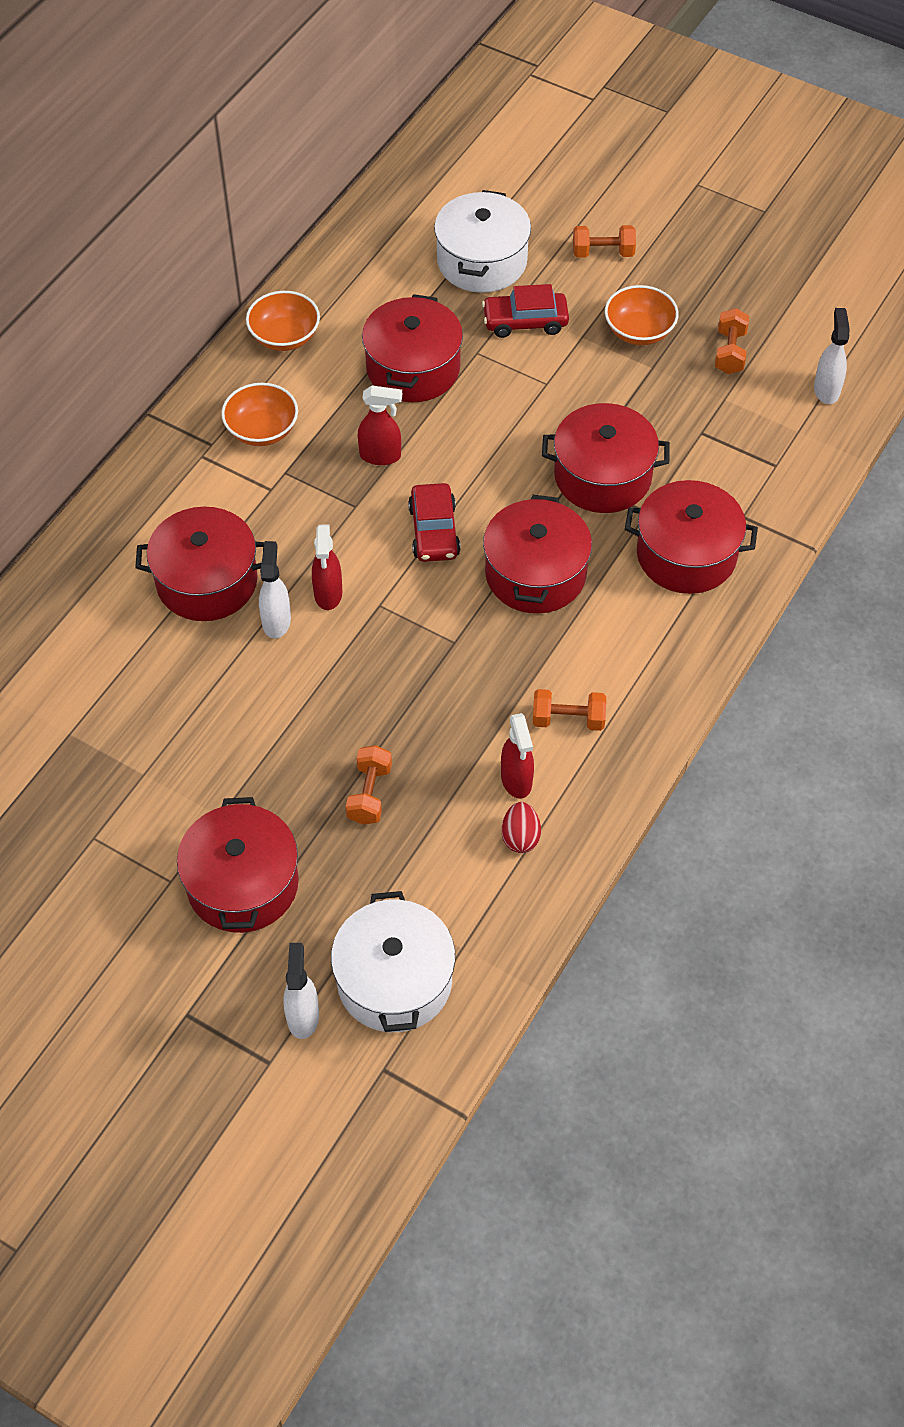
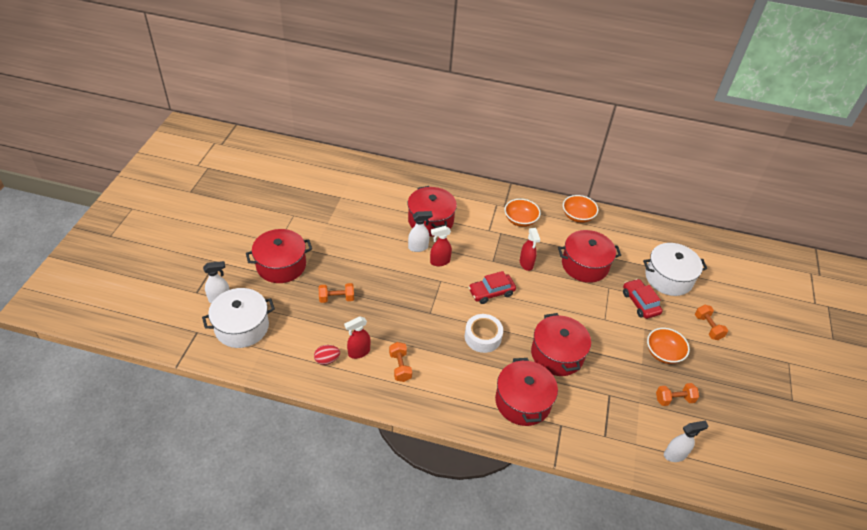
camera: 70 degrees right, 10 degrees down
red pot [483,495,592,614] -> white tape [464,314,503,353]

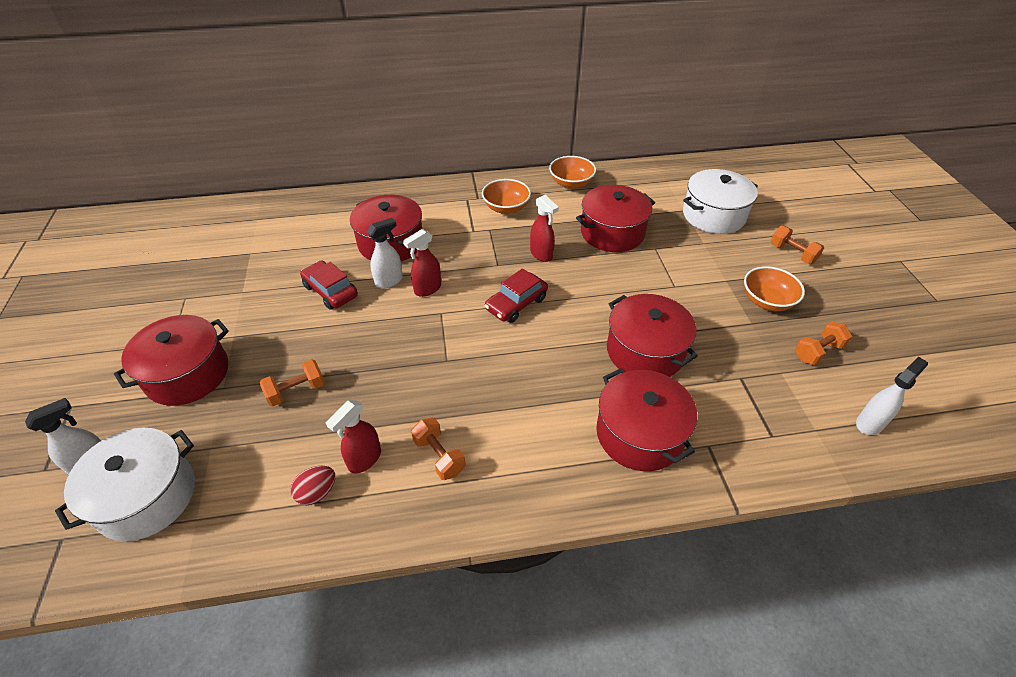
camera: 20 degrees left, 0 degrees up
white tape [464,314,503,353] -> none
red car [623,279,662,319] -> red car moved to [300,260,358,310]

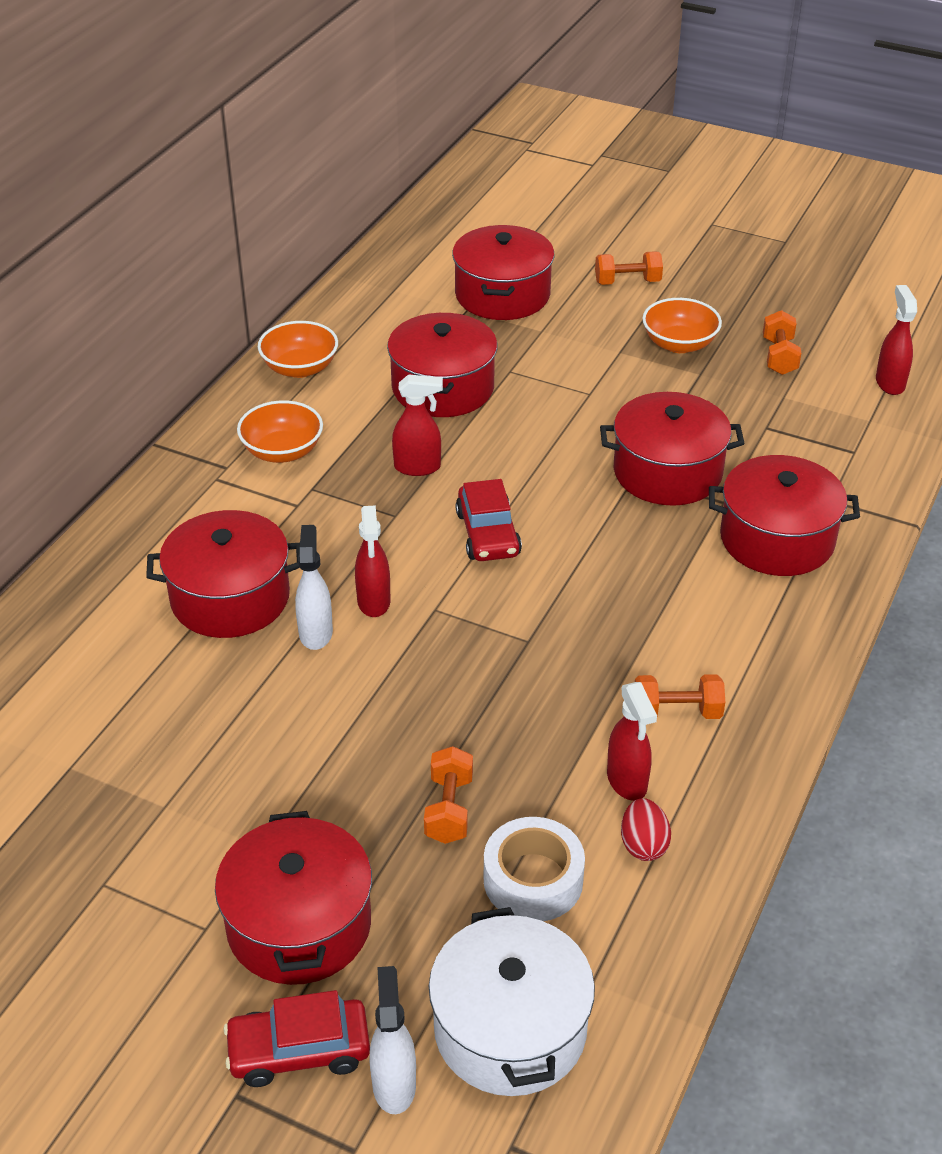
camera: 55 degrees left, 5 degrees down
red car [300,260,358,310] -> red car moved to [224,990,370,1087]
white pot [683,169,758,234] -> red pot [452,225,554,320]
white spray bottle [856,357,928,435] -> red spray bottle [876,285,917,395]
none -> white tape [484,817,585,921]

